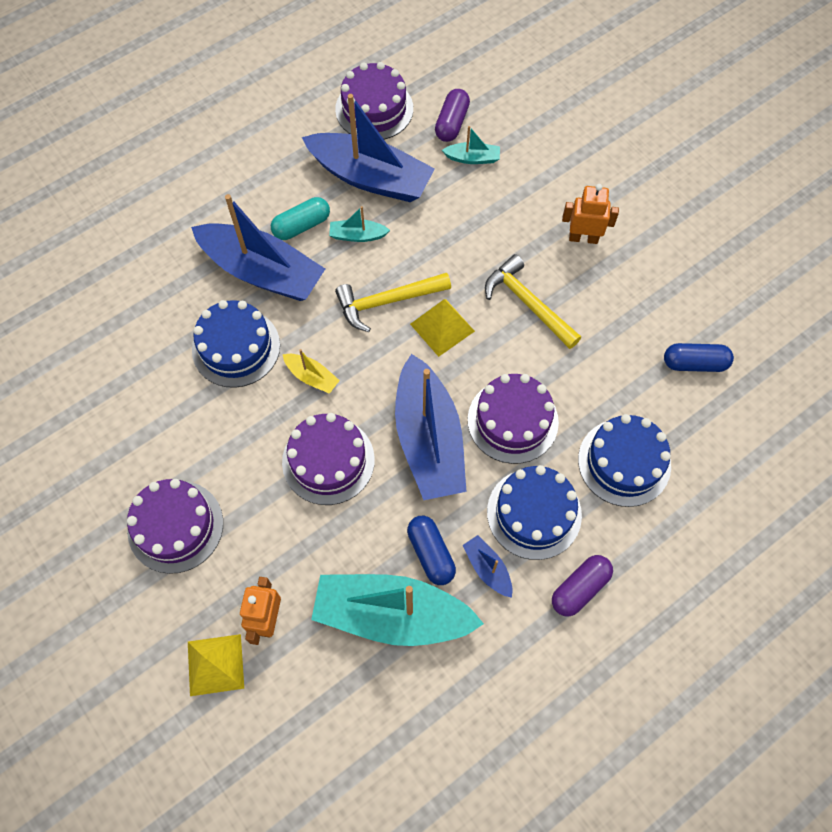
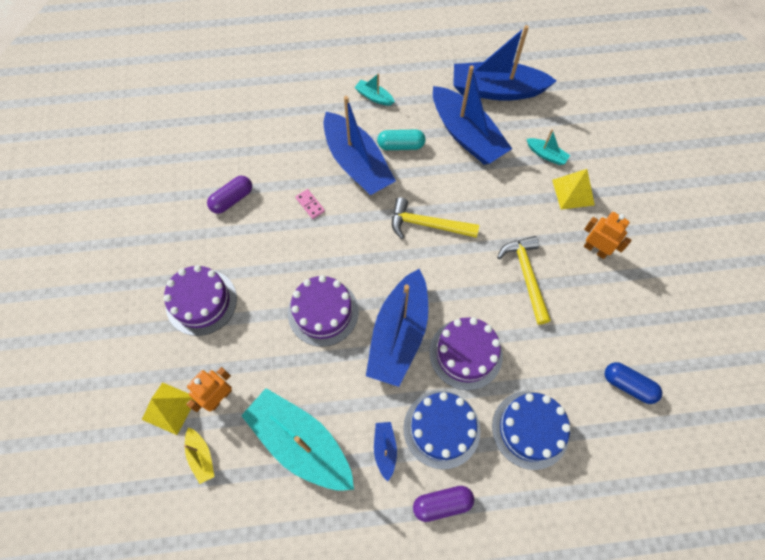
camera: 30 degrees right, 0 degrees up
blue cake [192,300,280,388] -> pink domino [296,189,325,219]
yellow boat [282,349,340,394] -> yellow boat moved to [184,427,215,484]
turquoise boat [329,206,390,242] -> turquoise boat moved to [354,73,395,106]
purple cake [335,62,413,140] -> blue boat [453,25,557,101]
blue capsule [407,516,456,585] -> none
yellow pyramid [410,299,475,357] -> yellow pyramid moved to [552,169,595,210]
purple capsule [435,89,470,142] -> purple capsule moved to [207,176,252,214]

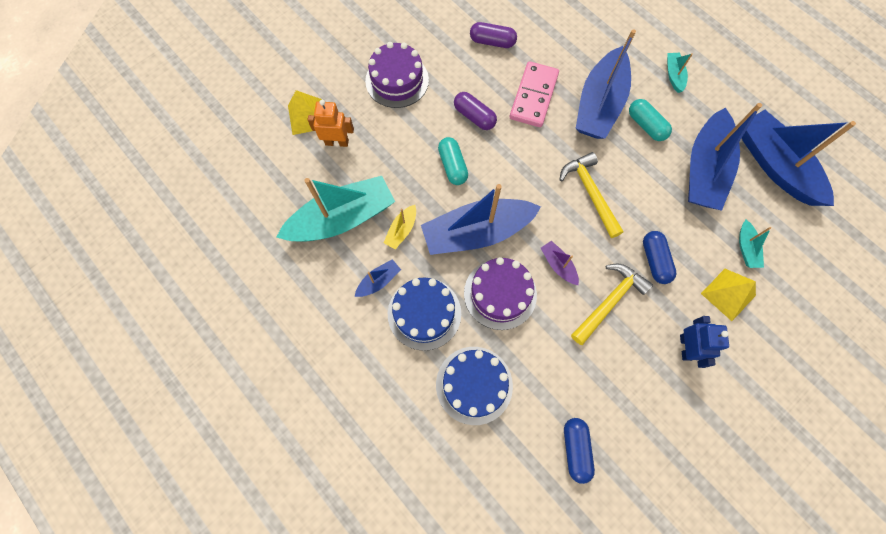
camera: 55 degrees right, 5 degrees up
yellow boat [184,427,215,484] -> yellow boat moved to [384,205,416,249]
turquoise boat [241,388,354,490] -> turquoise boat turned 60 degrees clockwise [276,176,395,242]
purple cake [288,275,359,347] -> turquoise capsule [438,137,468,185]
pink domino [296,189,325,219] -> pink domino [510,61,559,127], size x2.22
purple capsule [413,486,474,522] -> purple capsule moved to [454,92,497,130]
orange robot [584,212,632,259] -> blue robot [680,316,729,368]
none -> purple boat [541,240,579,285]
none -> blue capsule [643,231,677,284]

